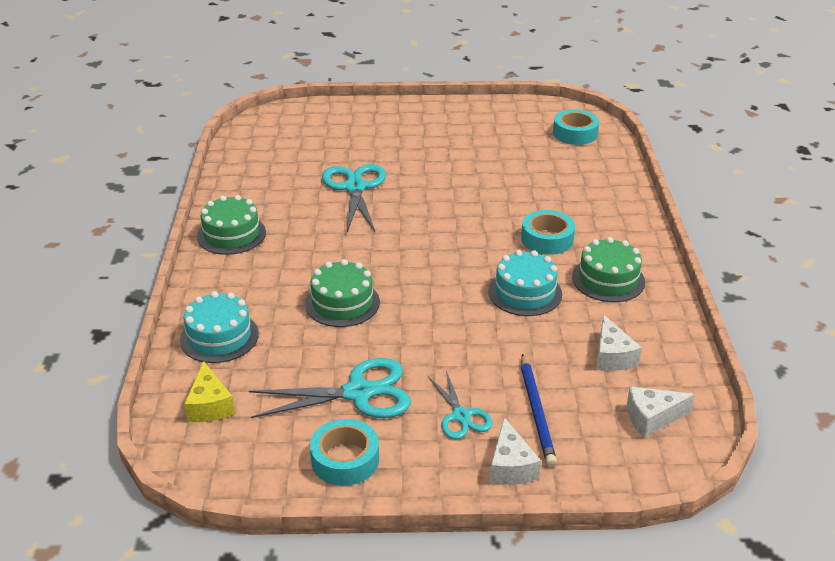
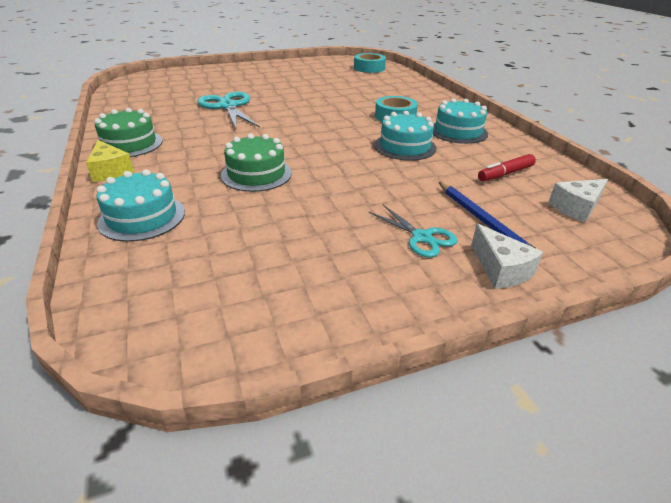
camera: 20 degrees left, 0 degrees up
yellow cheese [184,361,235,422] -> yellow cheese moved to [86,140,134,182]
turquoise scissors [249,358,411,418] -> none
turquoise tape [310,419,379,486] -> none
green cake [572,237,645,302] -> turquoise cake [433,98,488,144]
white cheese [596,314,642,371] -> red marker [478,154,536,181]

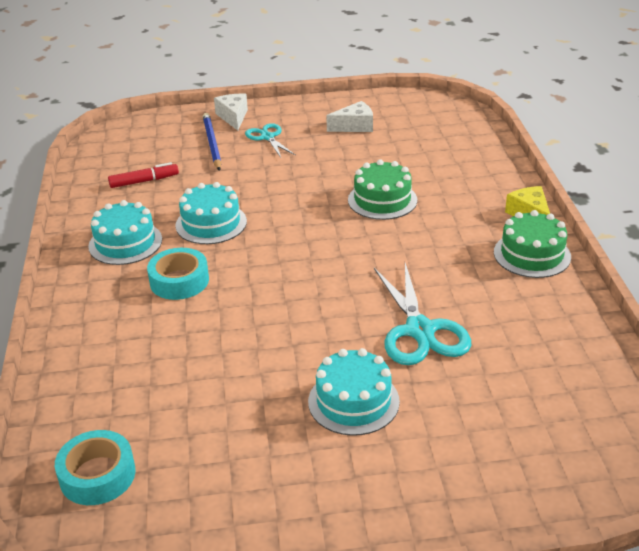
camera: 165 degrees left, 0 degrees up
turquoise cake [96,169,185,242] -> turquoise cake moved to [308,348,400,436]
white cheese [548,179,608,223] -> white cheese moved to [326,101,373,132]

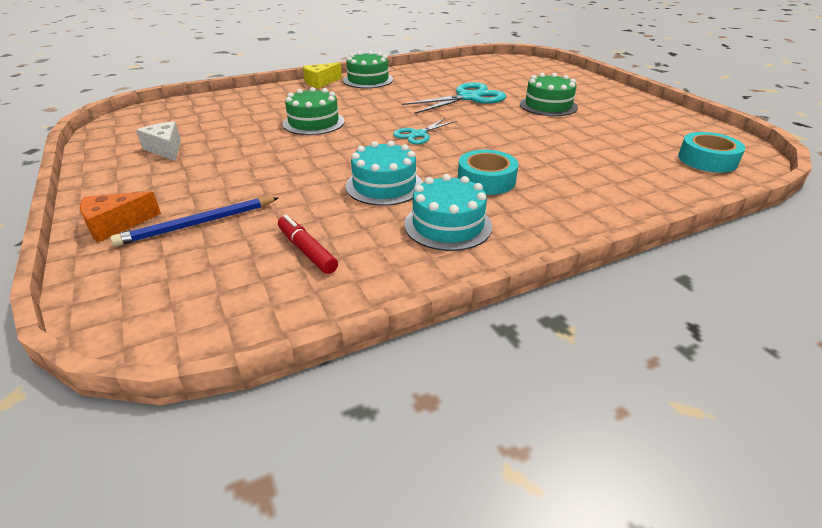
camera: 110 degrees left, 0 degrees up
white cheese [214,94,248,131] -> orange cheese [80,191,161,242]
turquoise scissors [245,123,296,158] -> turquoise scissors moved to [393,118,456,144]
turquoise cake [308,348,400,436] -> green cake [520,73,578,116]

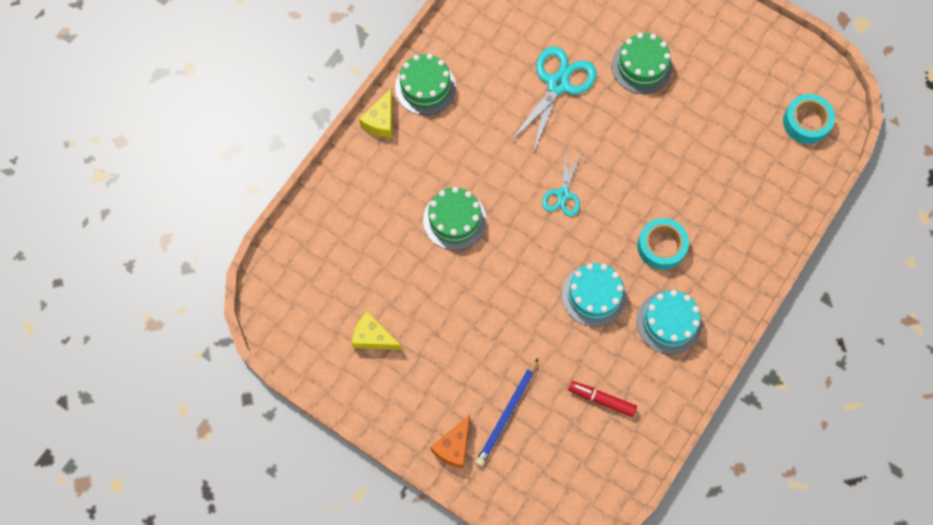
camera: 30 degrees left, 35 degrees up
white cheese [136,121,181,161] -> yellow cheese [352,311,402,350]

